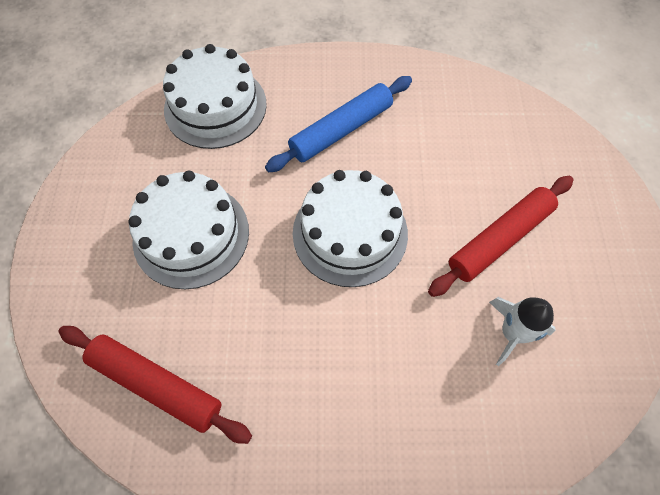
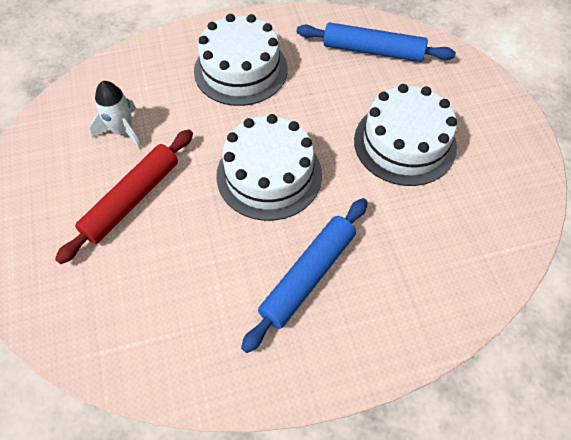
camera: 165 degrees right, 5 degrees down
red rolling pin [58,326,252,444] -> blue rolling pin [297,22,456,62]
white cake [163,44,267,149] -> white cake moved to [194,14,288,106]

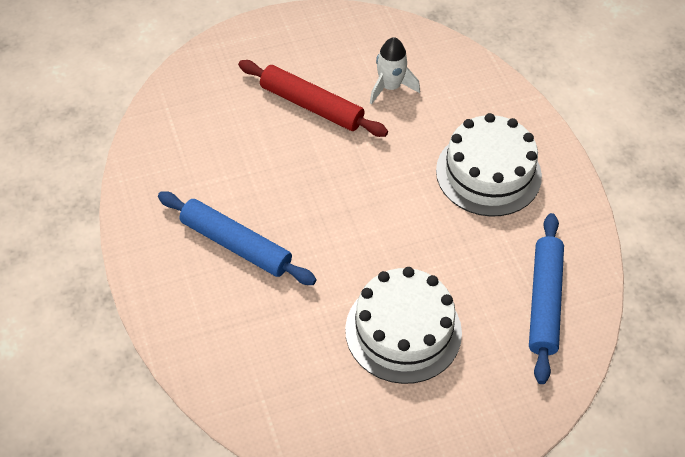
camera: 85 degrees right, 5 degrees down
white cake [216,114,322,221] -> none

